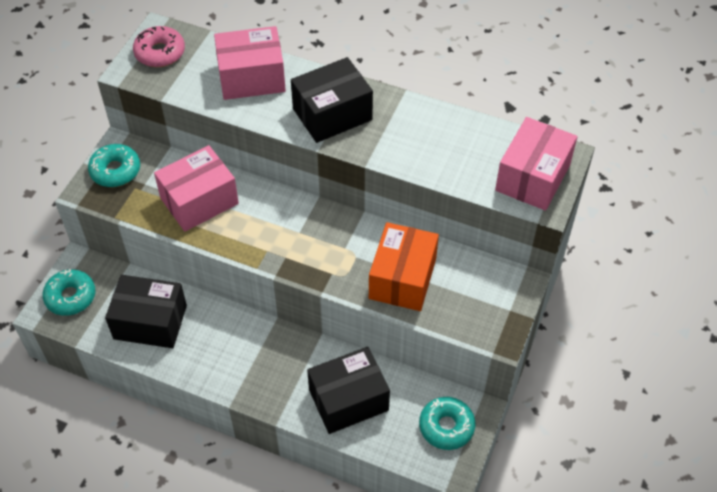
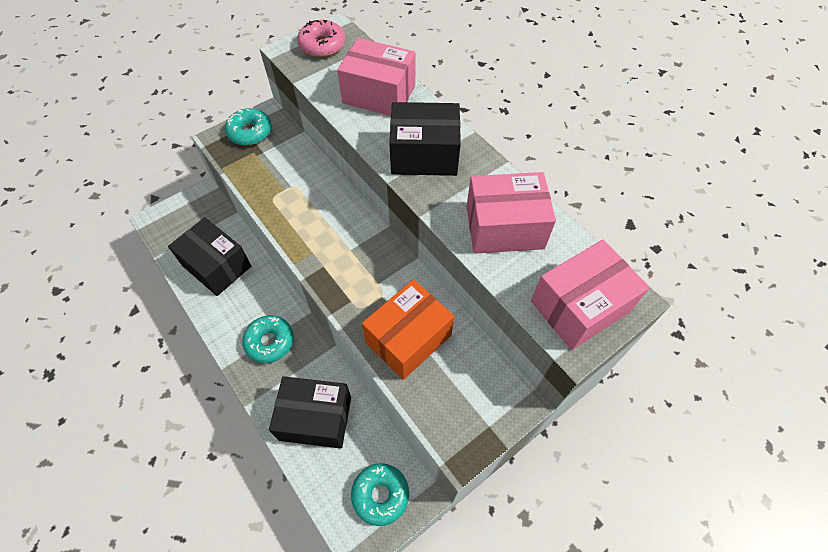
camera: 30 degrees right, 5 degrees up
turquoise donut [42,269,96,316] -> turquoise donut moved to [242,315,294,363]
pink box [154,145,239,232] -> pink box moved to [466,172,556,254]

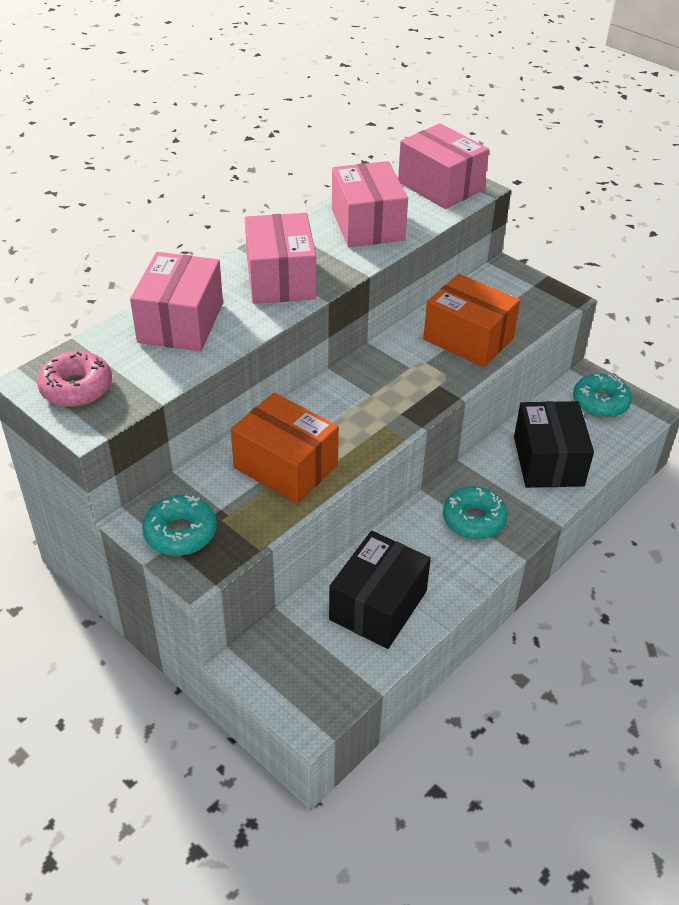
camera: 100 degrees left, 15 degrees down
black box [389,102,461,176] -> pink box [245,213,316,304]
none -> orange box [231,393,339,504]

